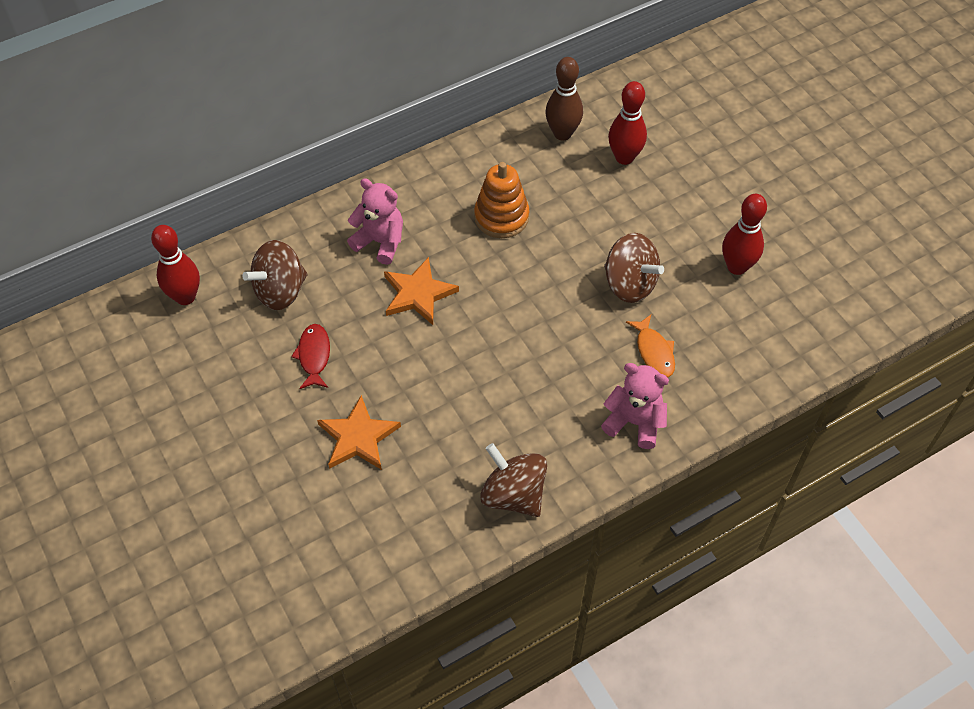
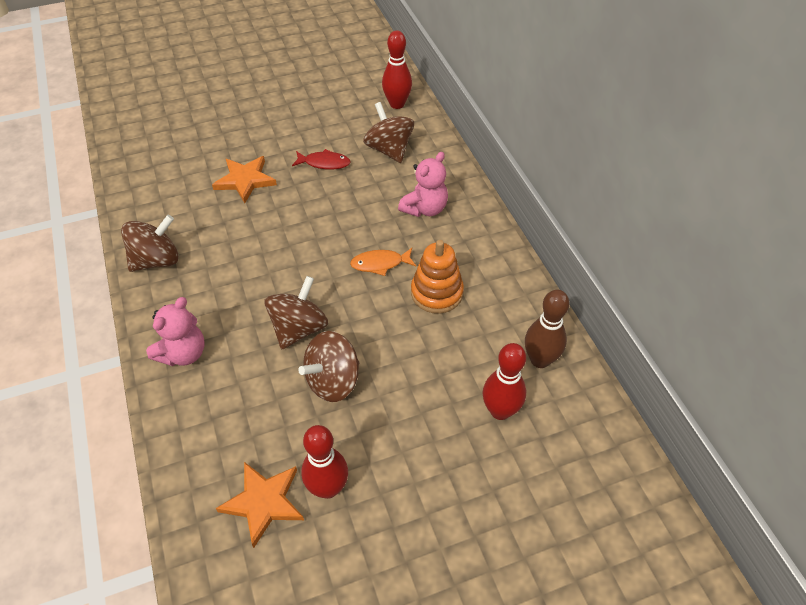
camera: 100 degrees right, 5 degrees down
orange star [384,257,459,325] -> orange star moved to [216,462,304,548]
orange fish [626,315,675,377] -> orange fish moved to [350,248,416,276]
none -> brown spinning top [265,276,328,349]

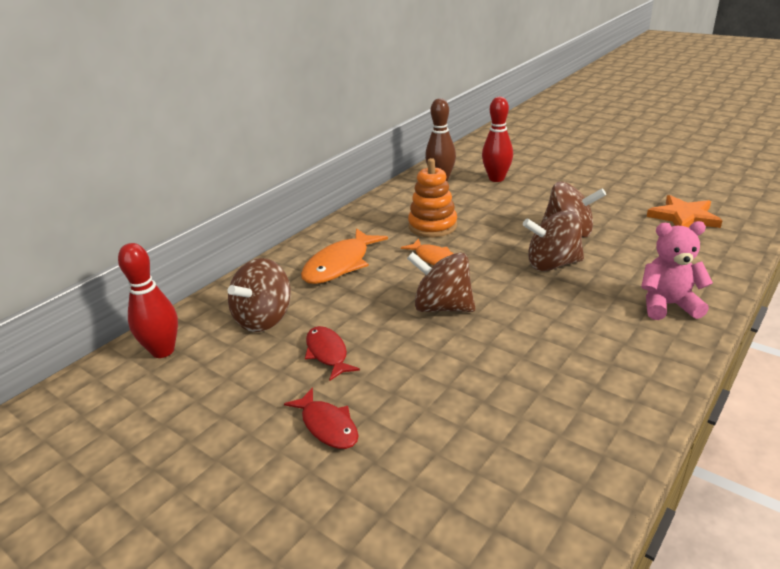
camera: 120 degrees left, 20 degrees down
brown spinning top [121,215,179,272] -> brown spinning top moved to [407,252,476,312]
orange star [212,156,277,203] -> none
red bowling pin [301,425,348,499] -> none
pink teddy bear [398,152,448,217] -> orange fish [301,228,388,284]
none -> red fish [284,388,359,449]

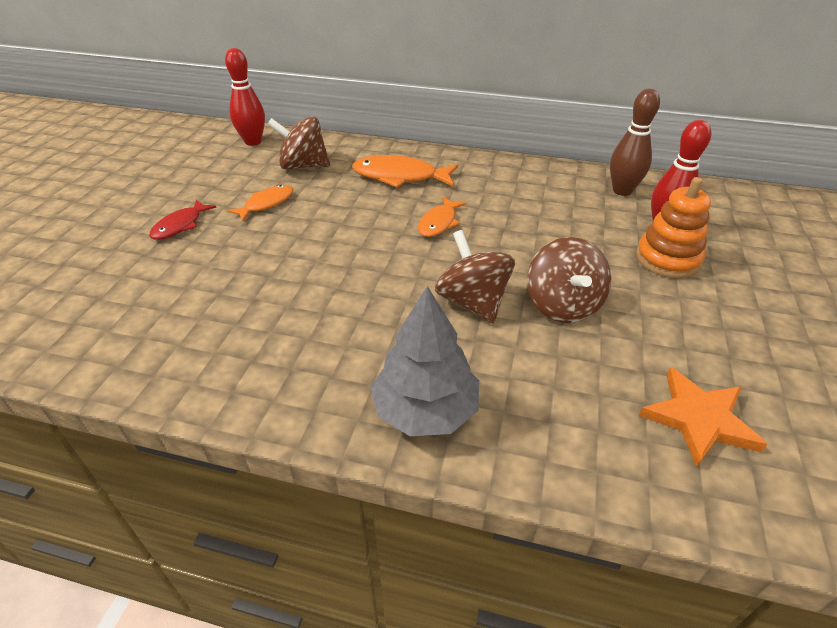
camera: 65 degrees right, 10 degrees up
red fish [305,326,360,381] -> orange fish [227,185,293,221]
brown spinning top [407,252,476,312] -> none
orange stacking toy [408,158,457,238] -> orange stacking toy moved to [636,177,711,278]
pink teddy bear [641,221,713,320] -> grey tree [371,286,479,436]

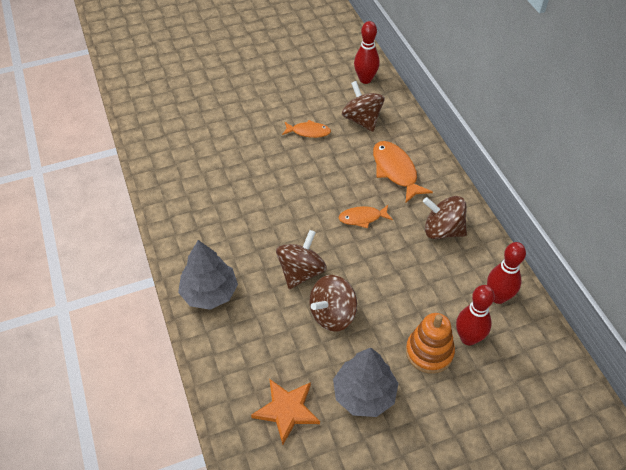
camera: 55 degrees right, 10 degrees up
red fish [149,199,216,240] -> none
brown bowling pin [610,89,660,196] -> red bowling pin [487,242,526,304]
none -> grey tree [333,348,399,417]
none -> brown spinning top [423,196,467,239]

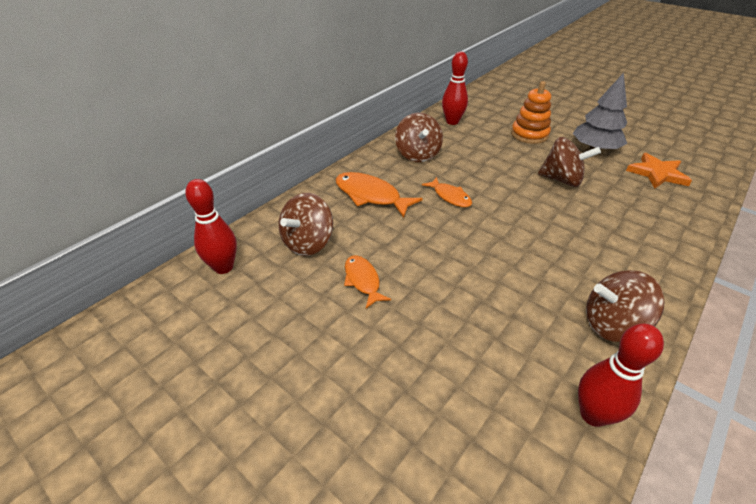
camera: 120 degrees left, 10 degrees down
grey tree [178,240,238,310] -> none
brown spinning top [276,230,327,289] -> brown spinning top moved to [586,270,665,342]
orange fish [373,141,433,203] -> orange fish turned 90 degrees clockwise [335,172,423,218]
red bowling pin [456,285,495,346] -> red bowling pin moved to [578,323,664,427]

